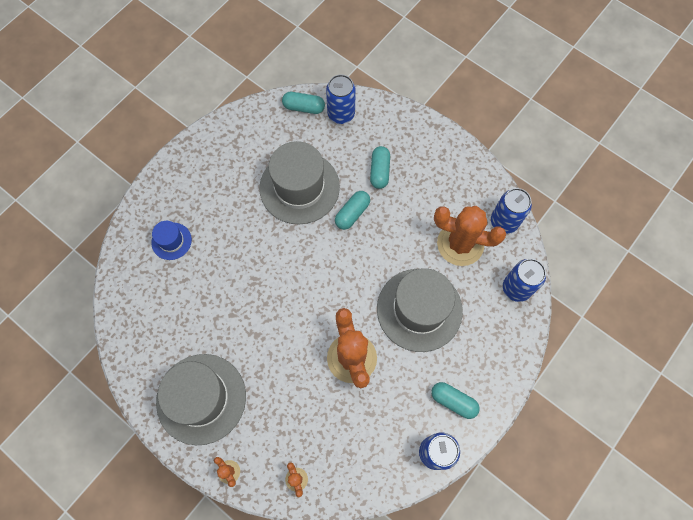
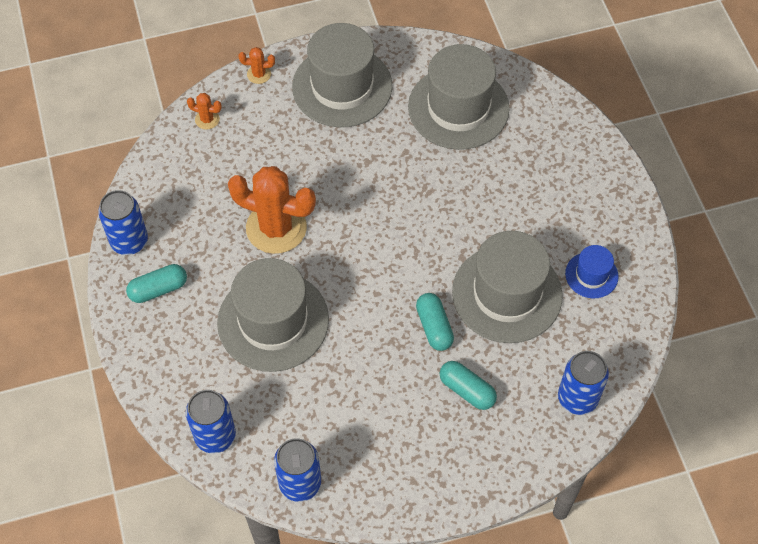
camera: 125 degrees right, 10 degrees down
blue hat [151,221,192,260] -> blue hat moved to [565,245,619,298]
turquoise capsule [282,92,325,114] -> none
orange cactus [434,206,506,266] -> none
none -> grey hat [408,44,510,150]

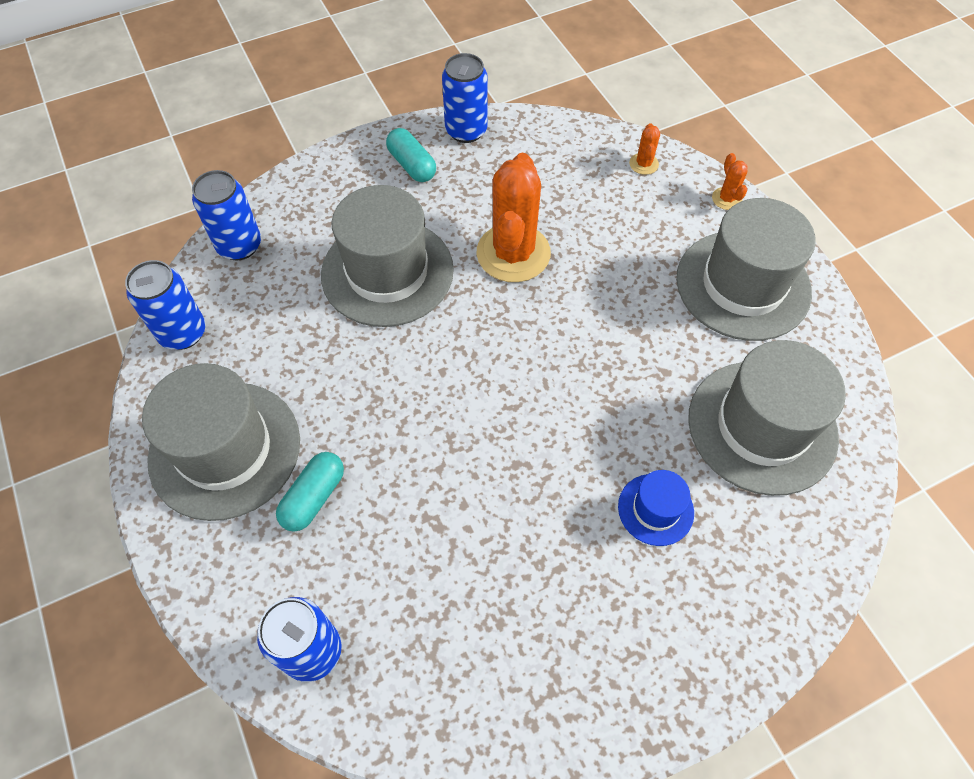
camera: 80 degrees right, 0 degrees up
turquoise capsule [416,293,454,351] -> none
grey hat [452,231,563,343] -> grey hat moved to [142,363,300,521]
blue hat [565,245,619,298] -> blue hat moved to [618,470,694,546]

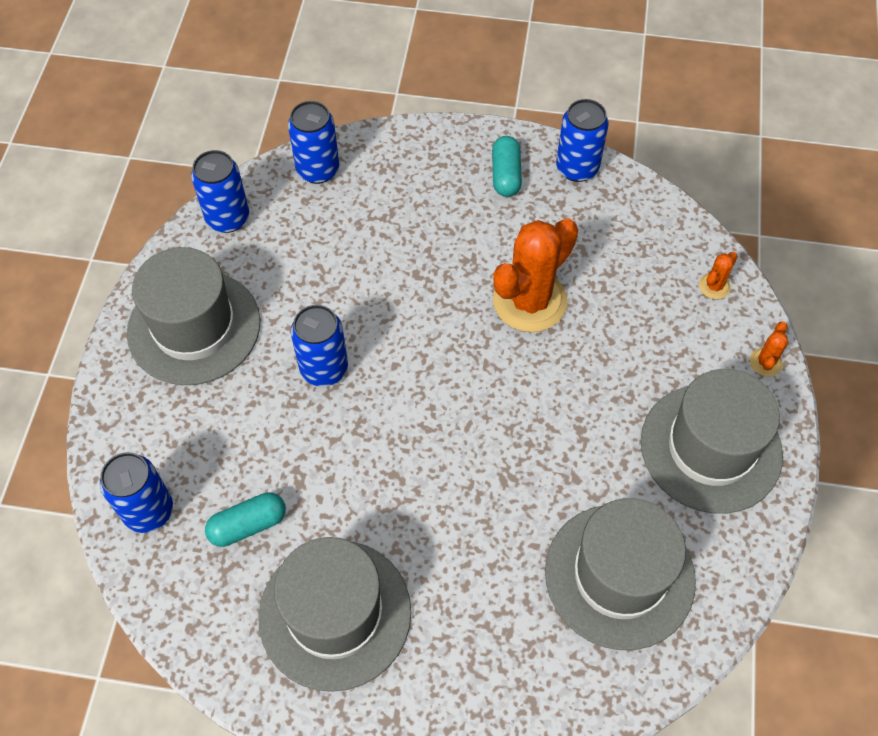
camera: 35 degrees right, 0 degrees up
turquoise capsule [276,452,344,532] -> turquoise capsule moved to [205,492,286,547]
grey hat [321,185,454,327] -> grey hat moved to [258,537,411,692]
blue hat [618,470,694,546] -> none
none -> blue can [291,305,348,387]

